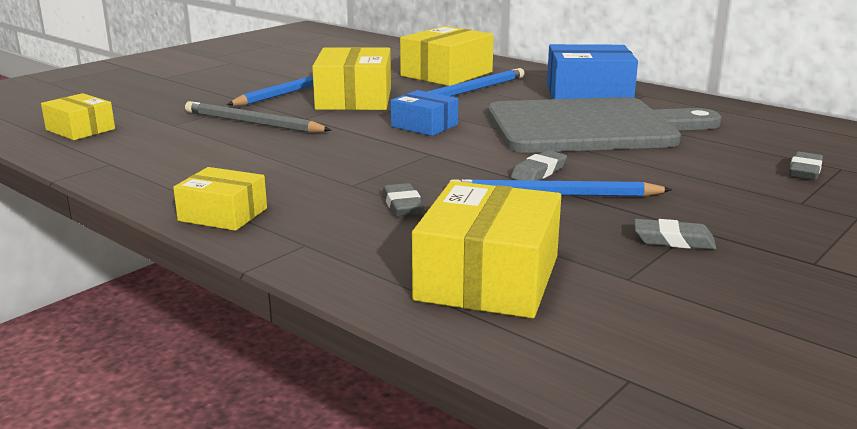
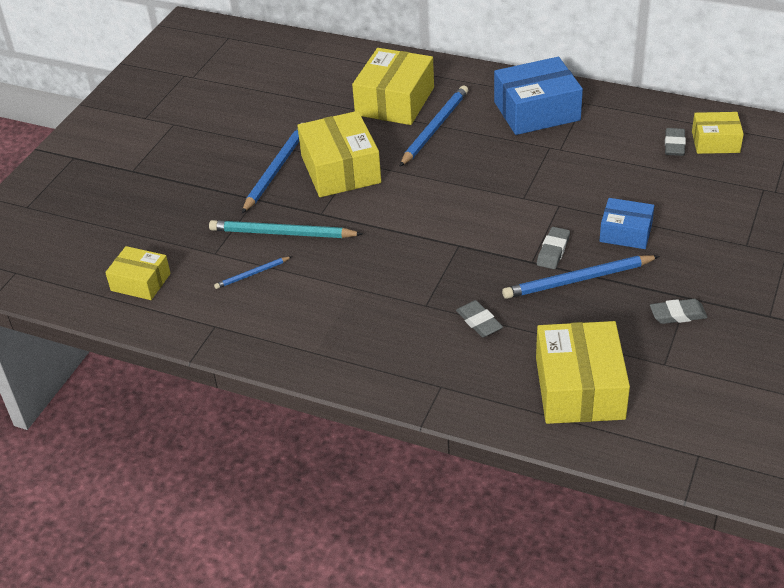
camera: 15 degrees left, 20 degrees up
yellow box [173,167,267,231] -> yellow box moved to [692,112,744,154]
grey pencil [185,101,331,133] -> turquoise pencil [209,220,362,238]
blue box [391,90,458,136] -> blue box moved to [599,198,654,249]
grey cutting board [488,97,721,153] -> none
grey eraser [789,151,823,180] -> grey eraser moved to [665,128,686,156]
none -> blue pencil [214,256,292,289]

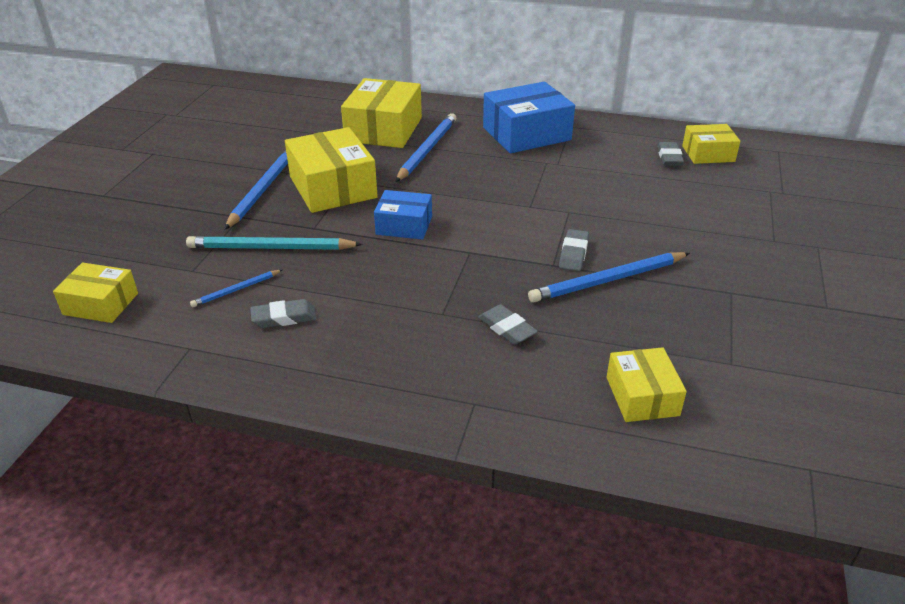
camera: 10 degrees left, 5 degrees down
yellow box [536,321,630,424] -> yellow box [607,347,687,422], size x0.59
blue box [599,198,654,249] -> blue box moved to [374,190,432,240]
grey eraser [650,299,708,324] -> grey eraser moved to [250,299,317,328]

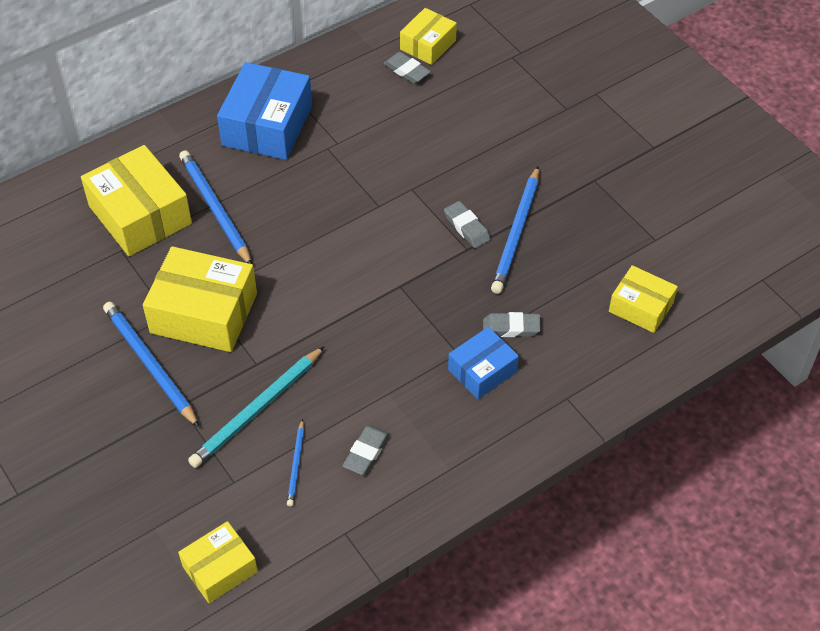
camera: 50 degrees left, 15 degrees up
blue box [374,190,432,240] -> blue box moved to [448,327,519,399]

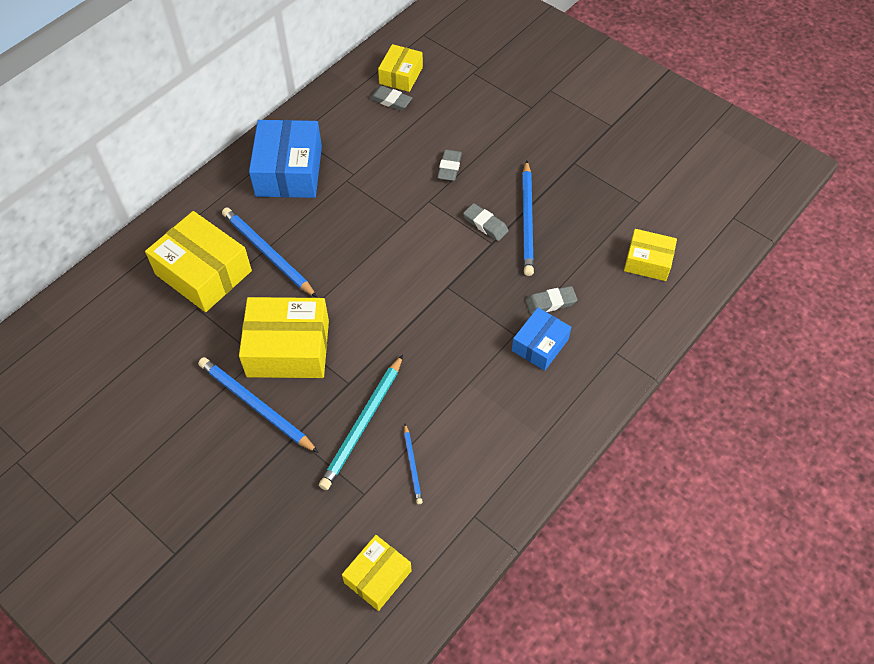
camera: 15 degrees left, 5 degrees up
grey eraser [343,425,390,475] -> grey eraser moved to [437,149,462,181]

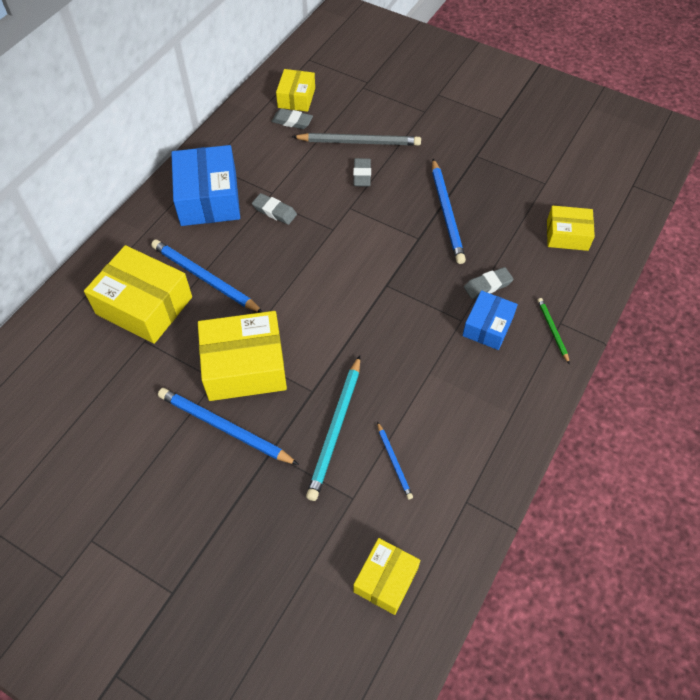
camera: 10 degrees left, 0 degrees up
grey eraser [463,203,508,241] -> grey eraser moved to [252,193,297,225]
none -> grey pencil [292,133,421,146]
none -> green pencil [538,298,570,364]

